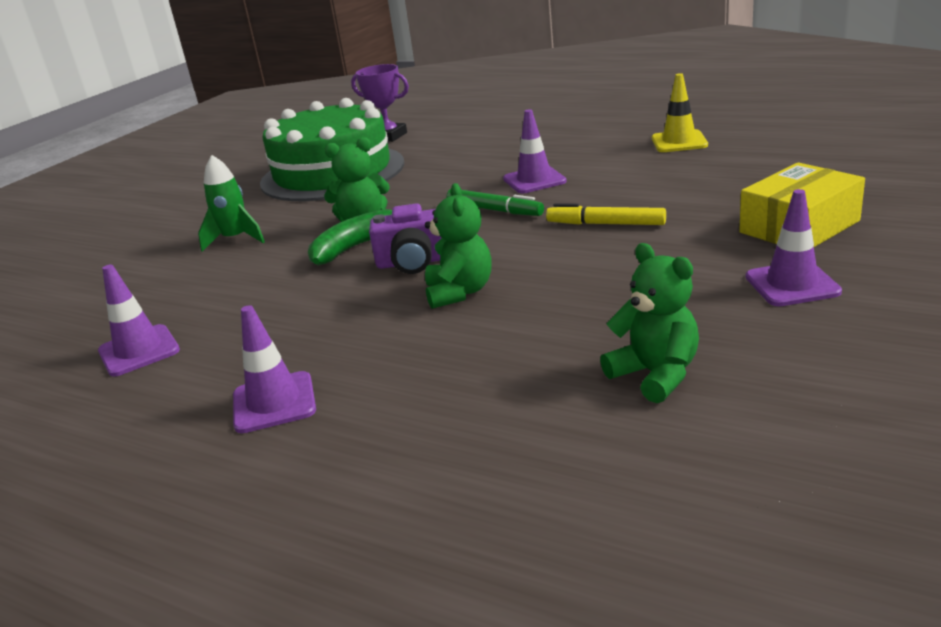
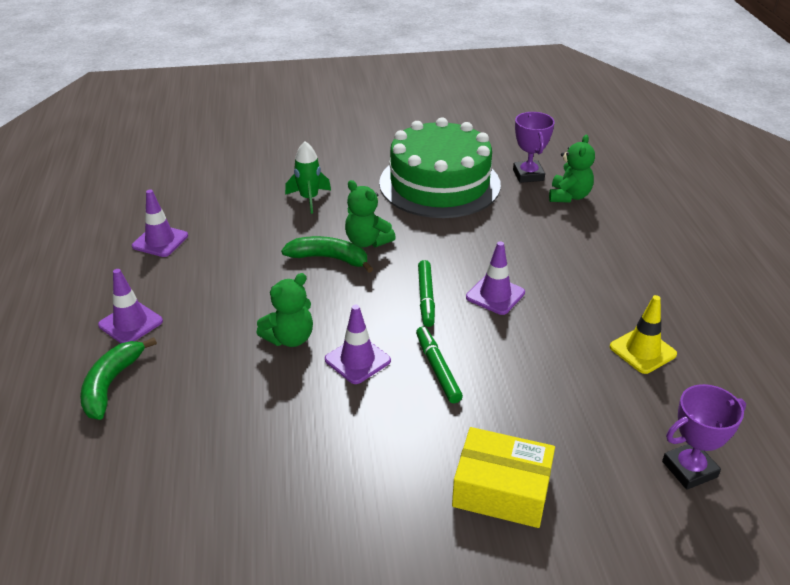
camera: 50 degrees right, 10 degrees up
purple camera [369,203,442,274] -> none
yellow marker [546,203,666,225] -> green marker [416,327,463,403]
green teddy bear [600,243,699,403] -> green teddy bear moved to [549,135,595,203]
purple traffic cone [746,189,842,306] -> purple traffic cone moved to [325,305,391,384]
none -> green banana [80,337,157,420]
none -> purple trophy [662,384,746,490]

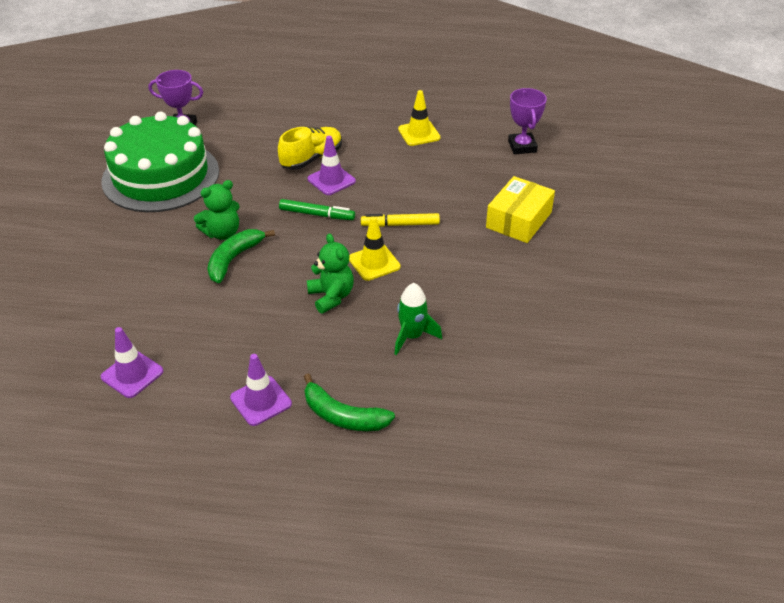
camera: 75 degrees left, 5 degrees up
green rocket [285,141,331,214] -> green rocket moved to [394,283,442,355]
purple traffic cone [325,305,391,384] -> yellow traffic cone [349,216,401,281]
green marker [416,327,463,403] -> yellow marker [361,213,440,227]
green teddy bear [549,135,595,203] -> none
none -> yellow shoe [278,127,342,170]

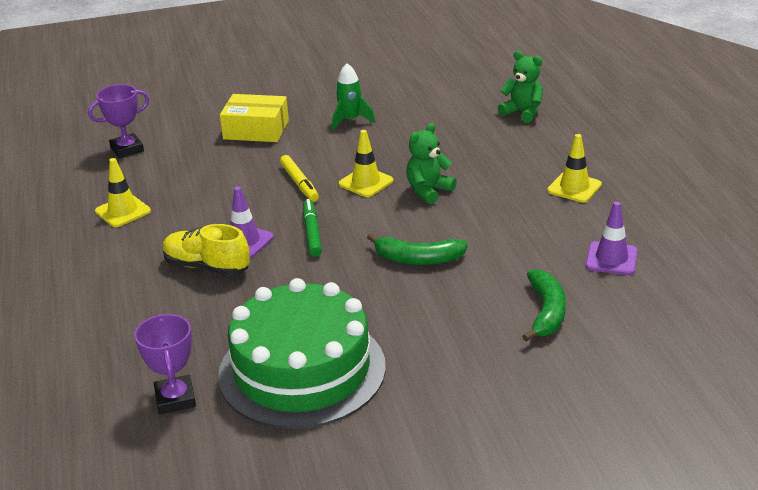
camera: 110 degrees left, 10 degrees down
green teddy bear [194,180,240,240] -> green teddy bear moved to [498,51,543,123]
purple traffic cone [230,354,292,426] -> yellow traffic cone [547,134,602,203]
green banana [304,373,395,431] -> green banana moved to [522,269,566,342]
green rocket [394,283,442,355] -> green rocket moved to [332,63,375,130]

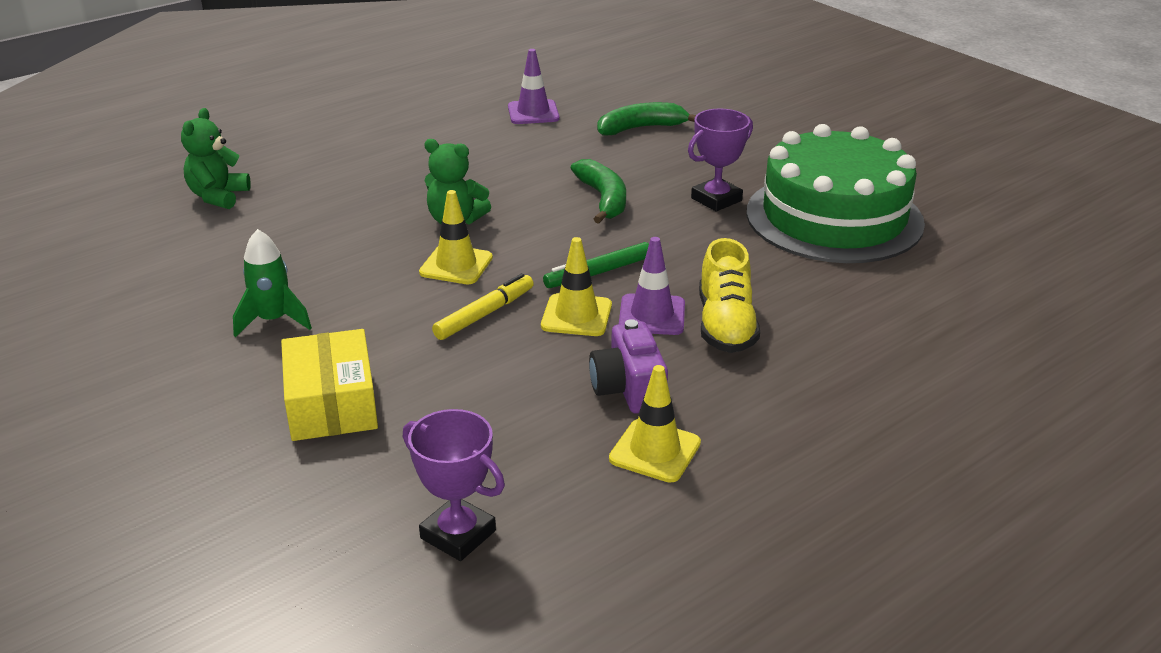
camera: 115 degrees left, 0 degrees up
purple trophy [134,314,196,414] -> purple trophy moved to [688,108,753,211]
yellow traffic cone [547,134,602,203] -> yellow traffic cone moved to [541,237,612,336]
none -> purple camera [589,319,668,414]

